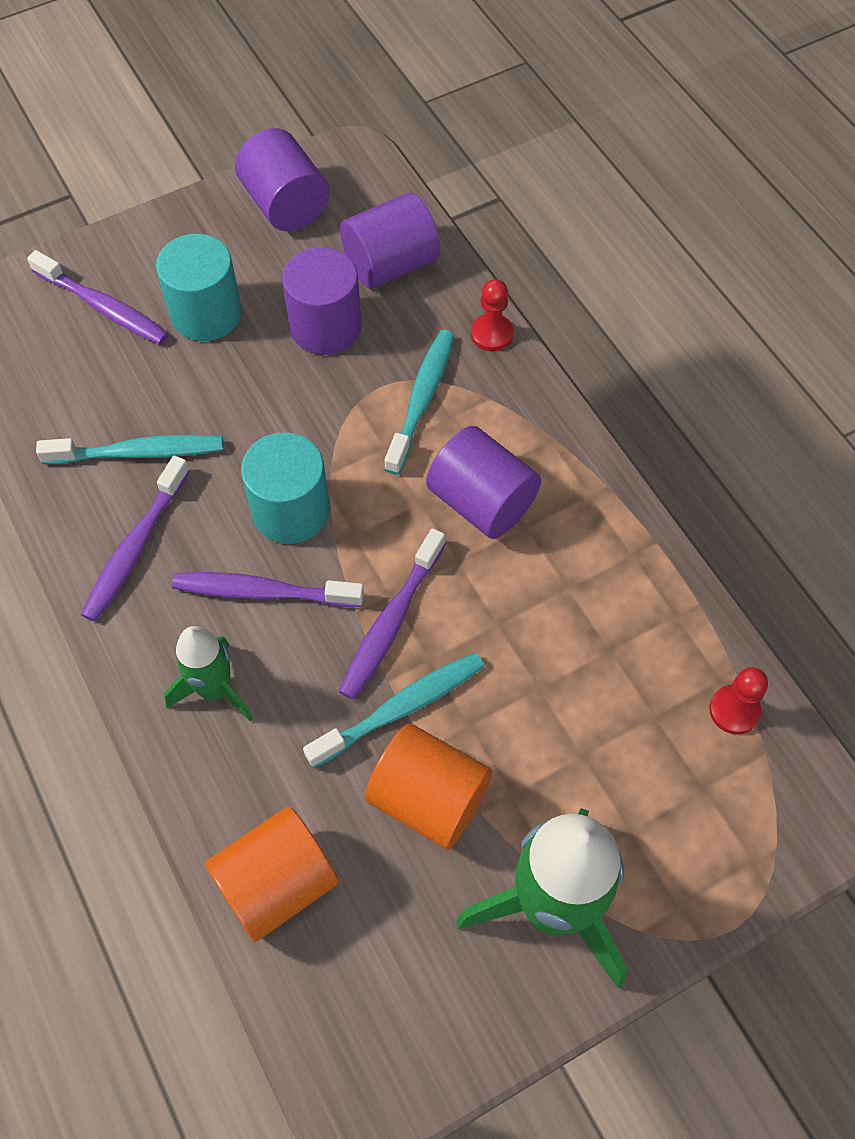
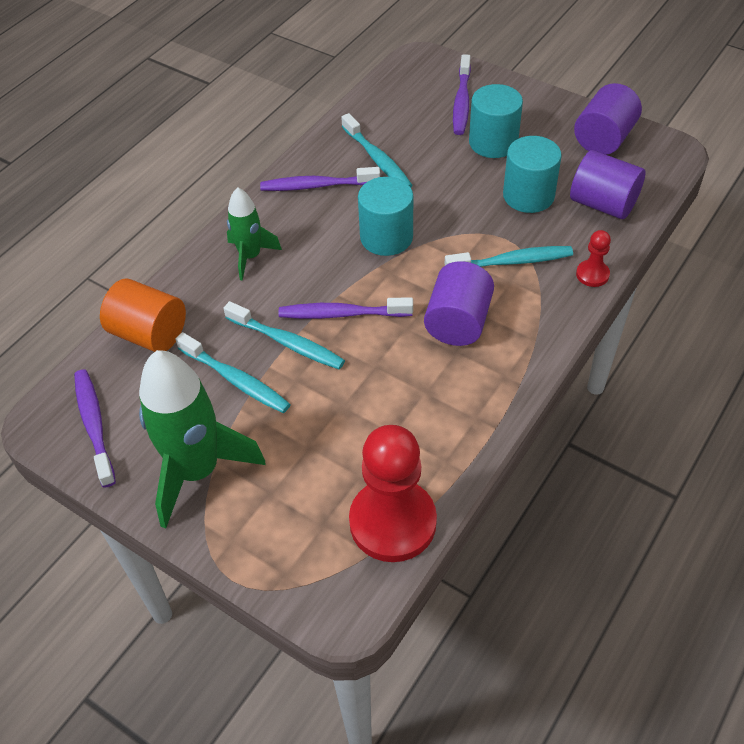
camera: 65 degrees right, 10 degrees down
purple toothbrush [172,572,364,607] -> purple toothbrush moved to [74,370,116,488]
purple cylinder [282,247,362,355] -> turquoise cylinder [503,136,562,213]
orange cylinder [365,723,493,850] -> turquoise toothbrush [175,332,291,413]
red pawn [709,667,768,734] -> red pawn [349,425,437,562], size x2.22

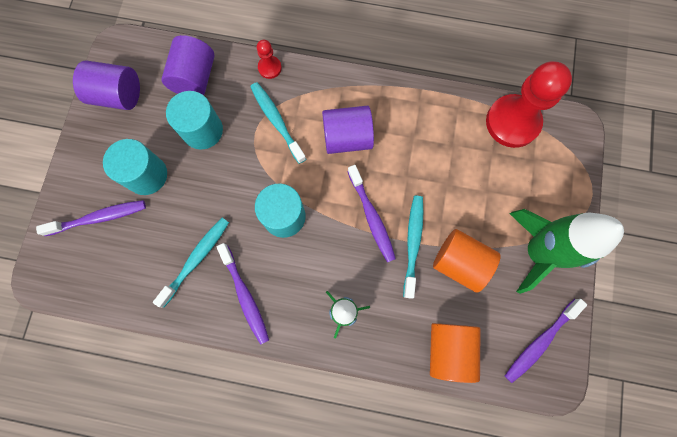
camera: 115 degrees left, 25 degrees up
turquoise toothbrush [175,332,291,413] -> orange cylinder [433,229,501,293]

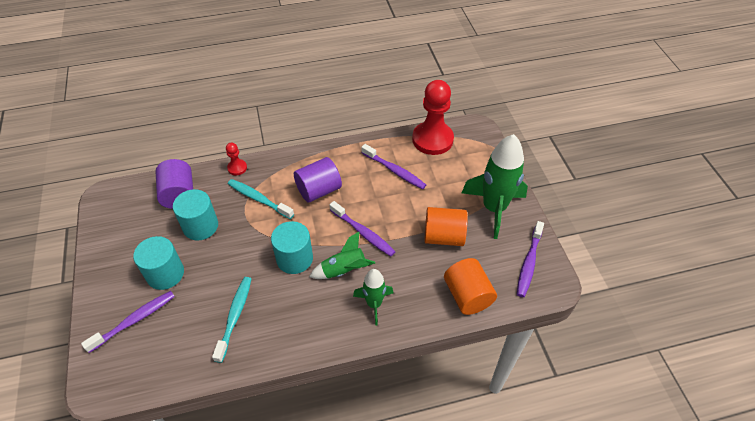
camera: 25 degrees left, 25 degrees down
purple cylinder [73,60,140,110] -> none
purple toothbrush [217,243,269,345] -> purple toothbrush moved to [361,144,426,189]
turquoise toothbrush [403,196,423,299] -> none
none -> green rocket [309,231,375,279]

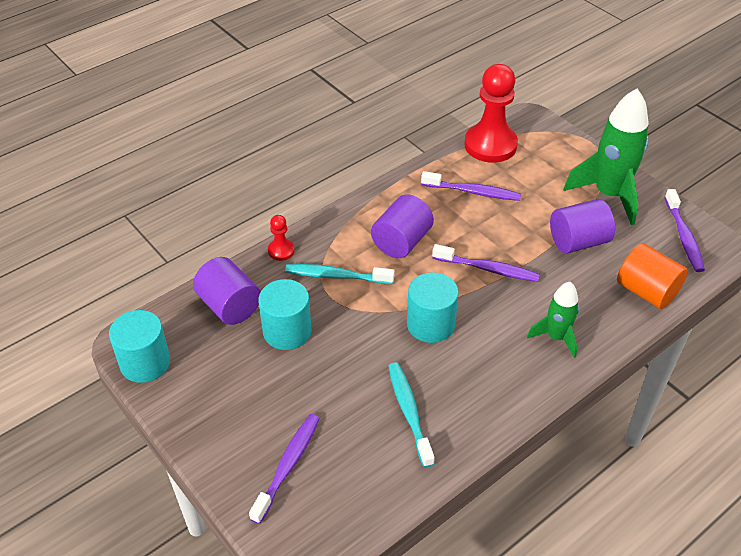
camera: 25 degrees left, 5 degrees down
turquoise cylinder [133,236,184,290] -> turquoise cylinder moved to [109,310,170,383]
green rocket [309,231,375,279] -> none
orange cylinder [424,207,467,246] -> purple cylinder [550,199,615,254]

